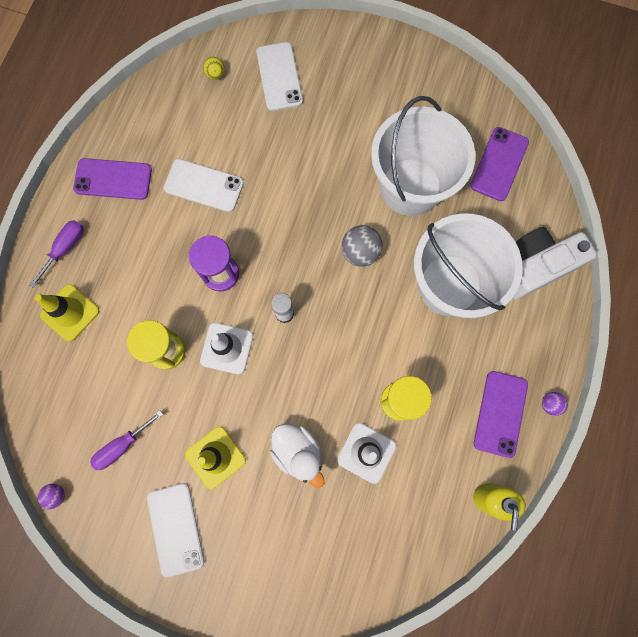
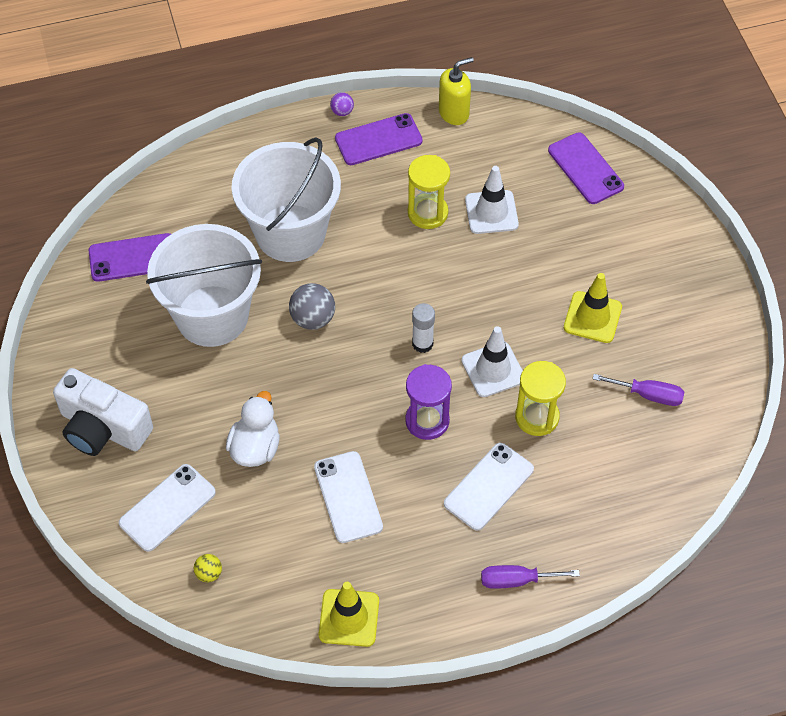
camera: 125 degrees left, 20 degrees down
yellow traffic cone [35,284,99,342] -> yellow traffic cone moved to [319,582,379,647]
purple ball [38,484,65,509] -> none
purple phone [73,158,152,200] -> purple phone moved to [548,132,624,204]
white phone [147,483,204,577] -> white phone moved to [444,443,534,531]
white duck [270,424,324,488] -> white duck moved to [226,391,280,467]
white camera [513,227,597,300] -> white camera moved to [53,368,153,456]

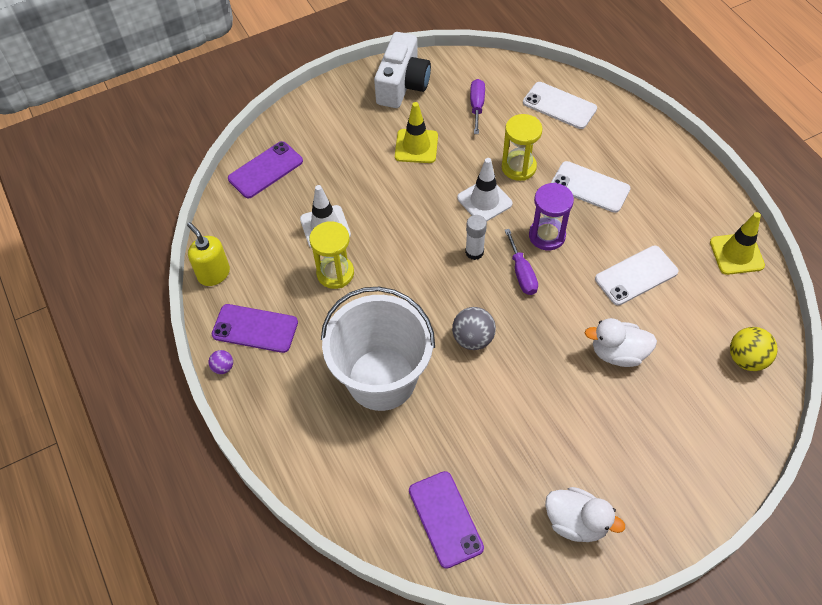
camera: 100 degrees left, 0 degrees up
white camera [53,368,153,456] -> white camera moved to [374,32,431,108]
white phone [119,464,216,552] -> white phone moved to [523,82,597,129]
white bucket [146,224,262,347] -> none
yellow ball [194,554,222,582] -> yellow ball [730,327,777,371], size x1.80
purple phone [335,113,423,165] -> purple phone turned 45 degrees counterclockwise [212,304,298,353]
purple screwdriver [481,565,580,589] -> purple screwdriver moved to [505,229,538,295]
none -> white duck [545,487,625,542]

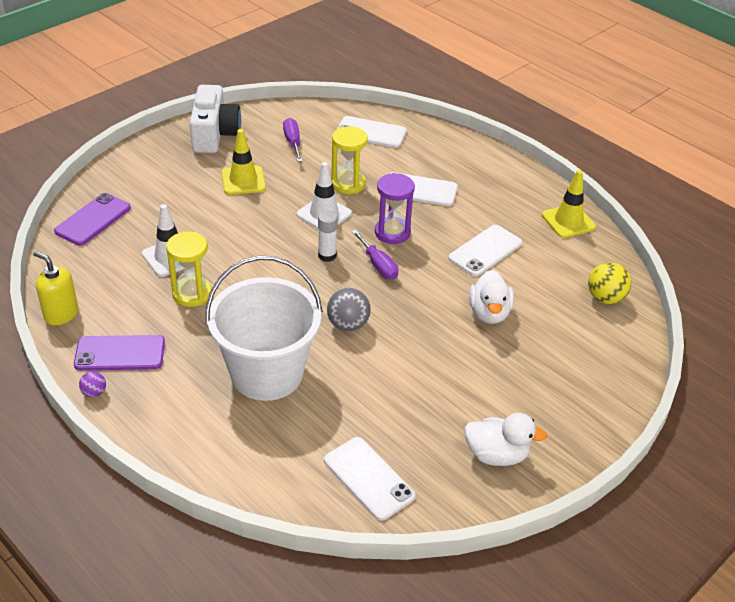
camera: 20 degrees left, 15 degrees down
purple phone [409,471,484,569] -> white phone [324,437,416,521]
white duck [585,318,657,367] -> white duck turned 75 degrees counterclockwise [469,270,514,324]

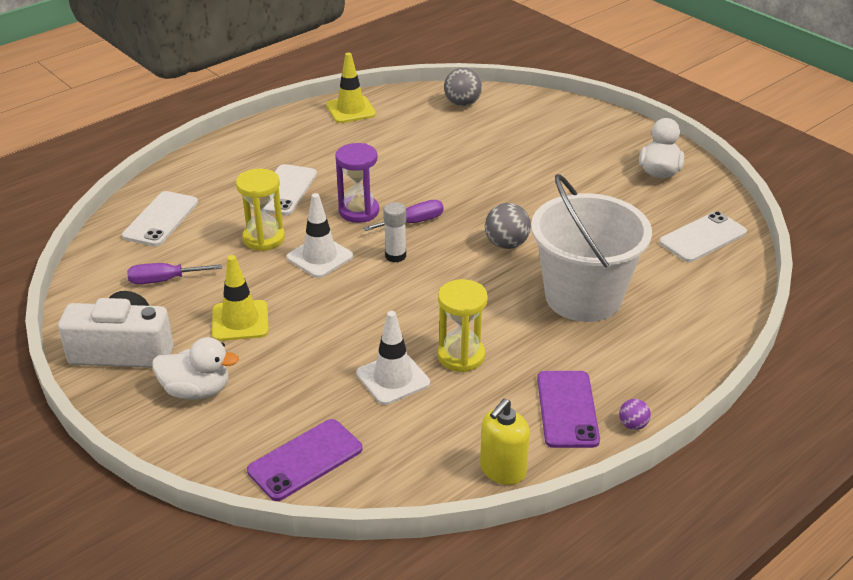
camera: 85 degrees left, 5 degrees down
purple phone [54,193,131,246] -> purple phone turned 75 degrees counterclockwise [247,419,362,501]
white phone [448,225,522,276] -> none
white duck [469,270,514,324] -> white duck moved to [152,337,239,400]
yellow ball [588,262,631,304] -> grey ball [444,67,482,106]

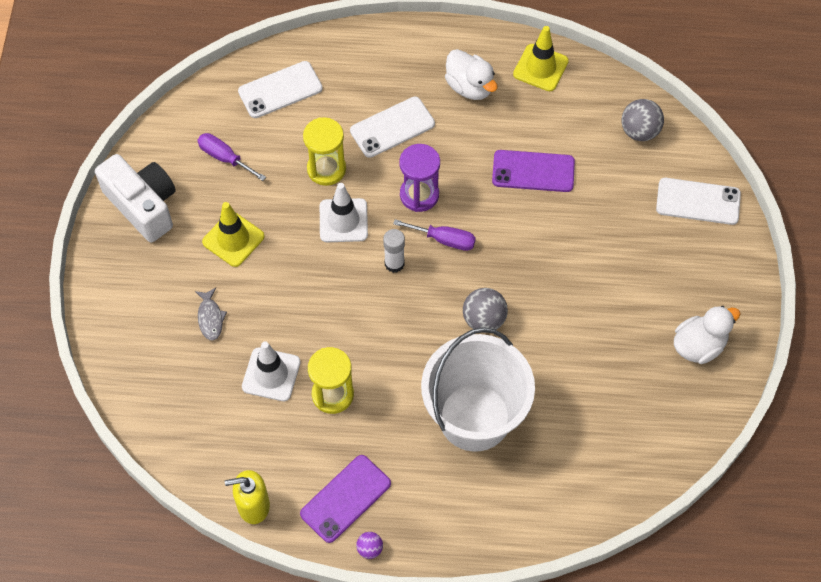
camera: 45 degrees right, 25 degrees up
white duck [152,337,239,400] -> white duck moved to [445,49,498,100]
purple phone [247,419,362,501] -> purple phone moved to [492,150,575,192]
white phone [659,211,747,262] -> white phone moved to [656,178,741,225]
none -> grey fish [195,288,227,340]

